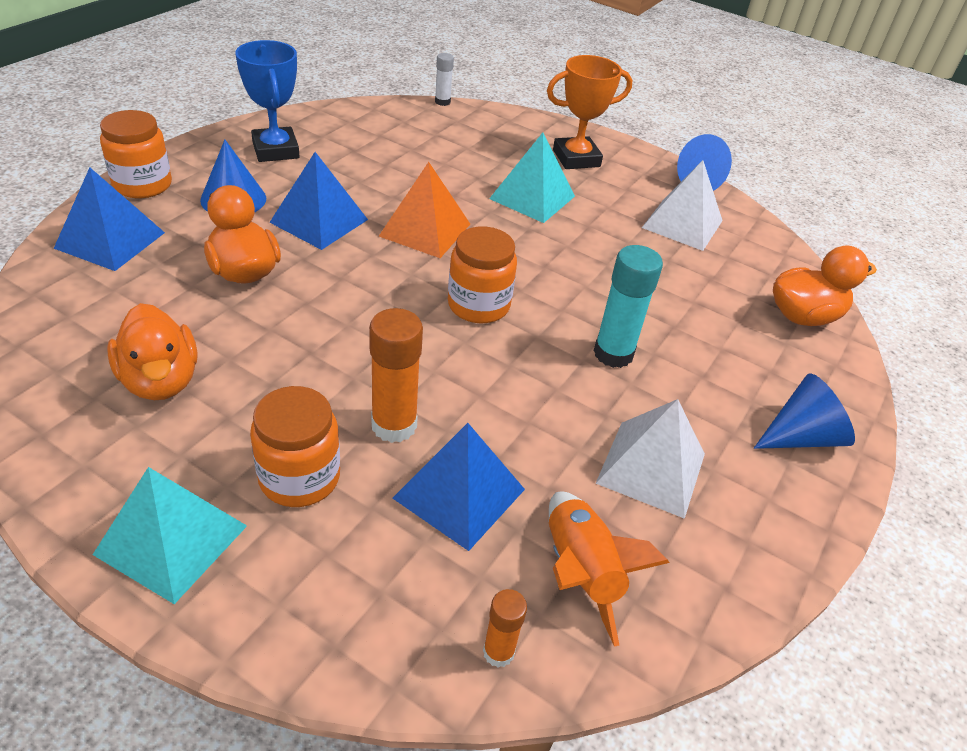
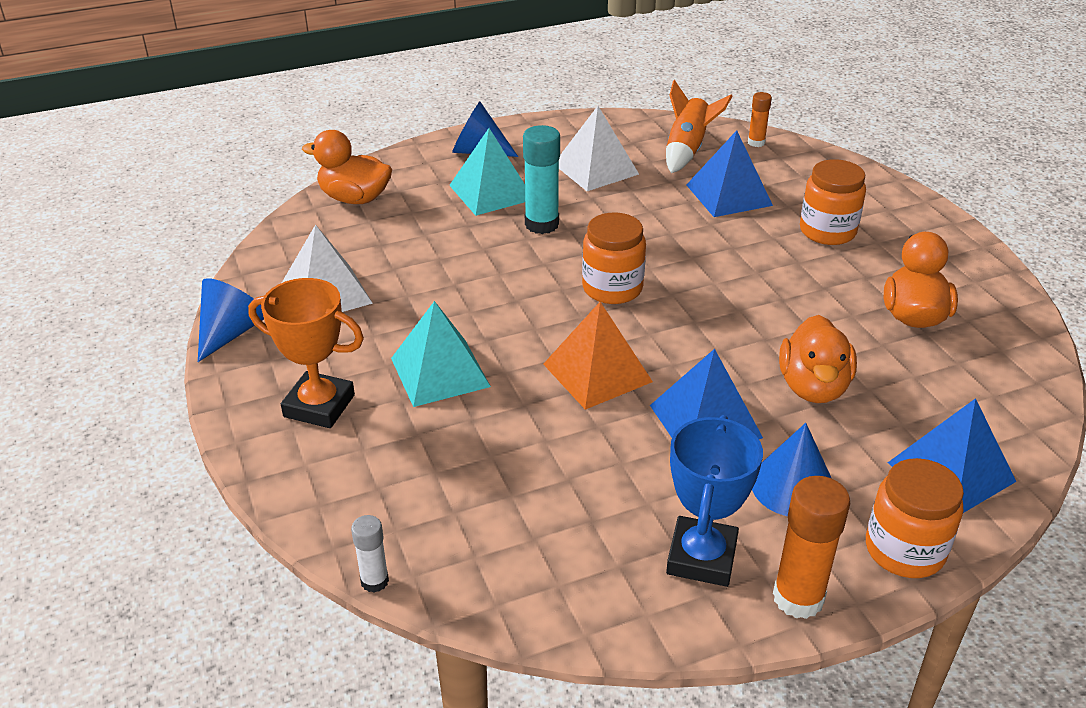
camera: 140 degrees left, 5 degrees down
turquoise pyramid [93,467,247,604] -> turquoise pyramid moved to [449,128,525,216]
orange glue stick [369,308,423,443] -> orange glue stick moved to [773,476,850,619]

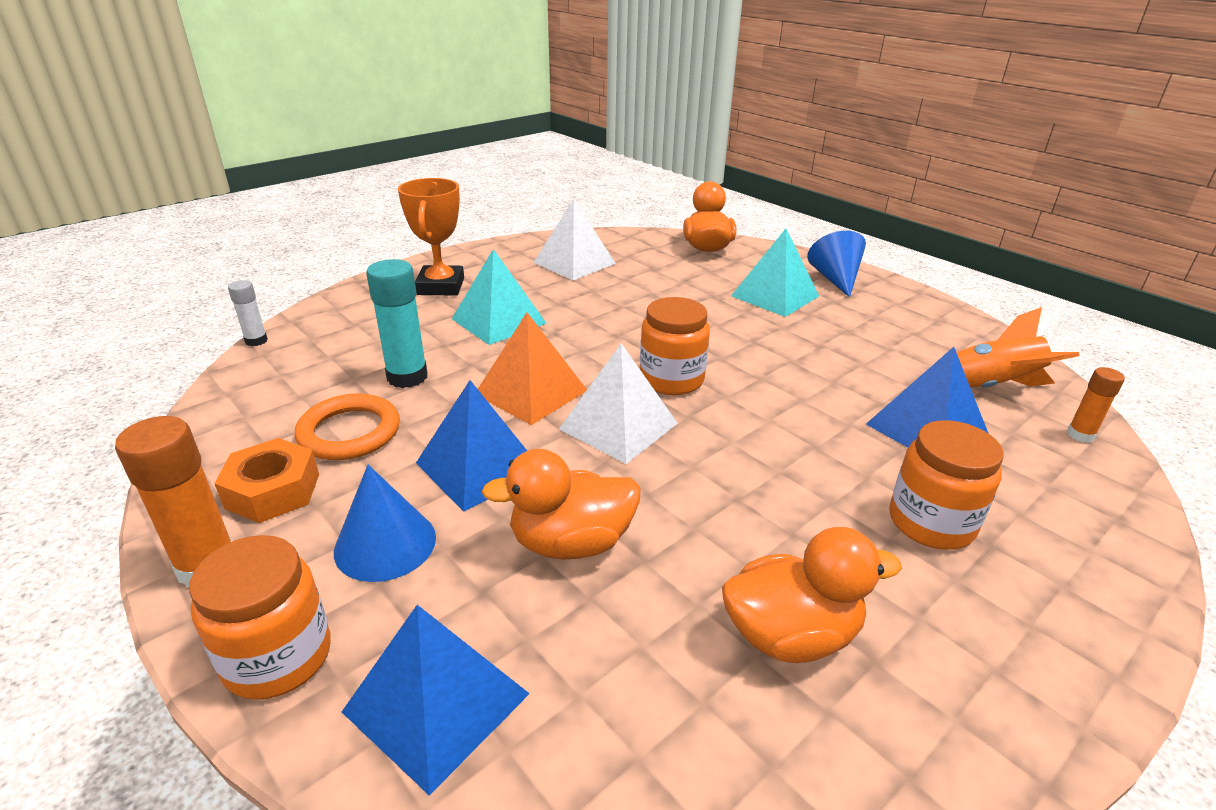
camera: 70 degrees right, 5 degrees down
blue cone [198,278,264,362] -> none
turquoise glue stick [523,125,560,234] -> turquoise glue stick moved to [366,259,428,388]
white pyramid [559,106,639,191] -> white pyramid moved to [559,343,678,464]
blue trophy [666,415,763,587] -> orange nut [214,438,319,523]
none -> orange ring [295,393,400,460]

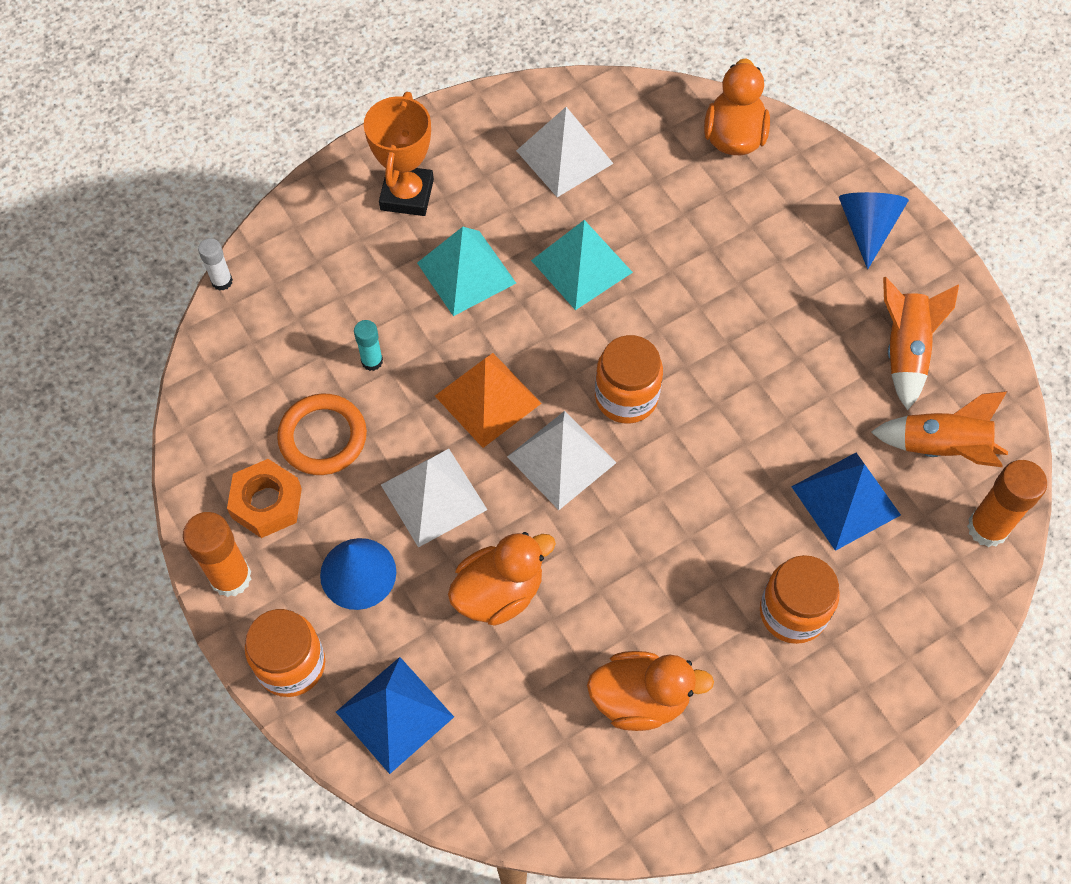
camera: 10 degrees right, 30 degrees up
turquoise glue stick [366,259,428,388] -> turquoise glue stick [354,320,383,371], size x0.56
blue pyramid [416,380,527,512] -> white pyramid [381,449,487,548]
orange duck [481,449,641,560] -> orange duck turned 150 degrees clockwise [448,532,556,626]
turquoise pyramid [731,229,819,317] -> turquoise pyramid moved to [531,220,633,310]
orange glue stick [1067,367,1125,443] -> orange glue stick [967,460,1047,547], size x1.78
none -> orange rocket [883,277,959,410]

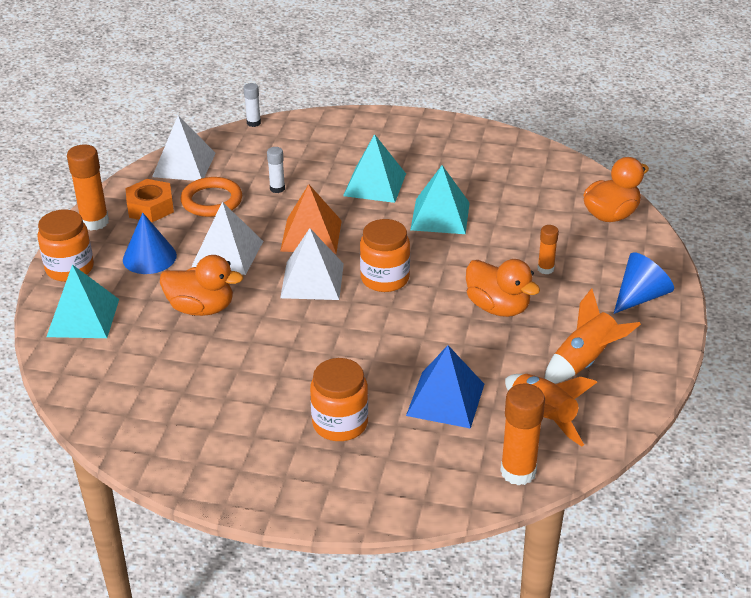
camera: 45 degrees right, 25 degrees down
blue pyramid [336,657,454,774] -> turquoise pyramid [47,264,119,338]
turquoise glue stick [354,320,383,371] -> white glue stick [267,147,285,193]
orange trophy [364,92,434,216] -> none
white pyramid [516,107,614,197] -> white pyramid moved to [152,115,216,181]
orange duck [587,651,714,731] -> orange duck moved to [466,259,540,317]
none -> orange glue stick [537,225,559,274]

